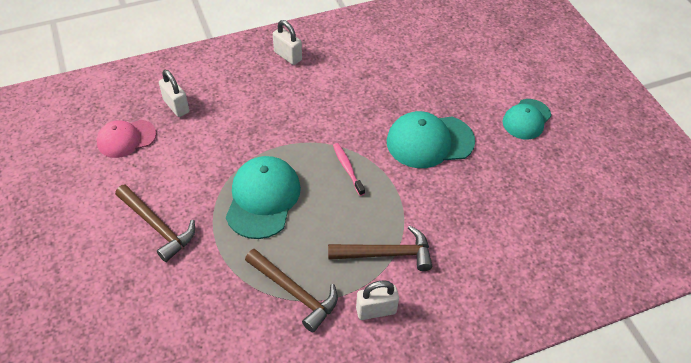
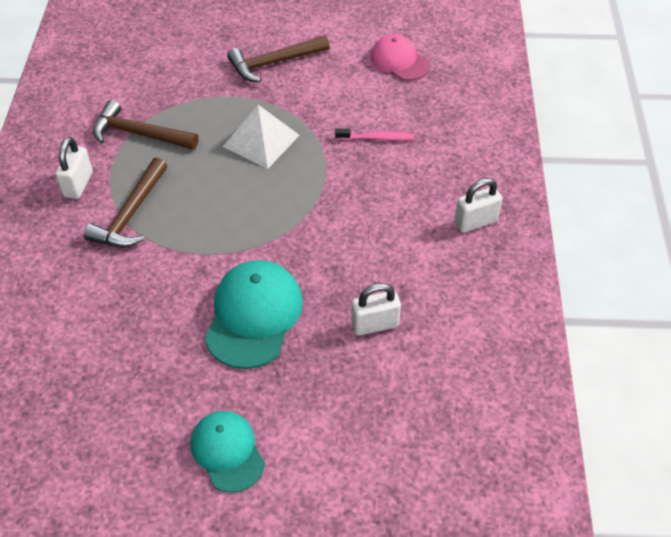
camera: 115 degrees right, 0 degrees up
pink cap [97,120,156,158] -> pink cap turned 45 degrees counterclockwise [370,34,430,81]
white padlock [159,70,189,117] -> white padlock moved to [351,283,401,336]
turquoise cap [226,156,301,239] -> white pyramid [223,105,300,169]
brown hammer [245,249,338,332] -> brown hammer turned 45 degrees clockwise [93,100,199,150]
pink toothbrush [333,143,365,196] -> pink toothbrush moved to [335,128,414,141]

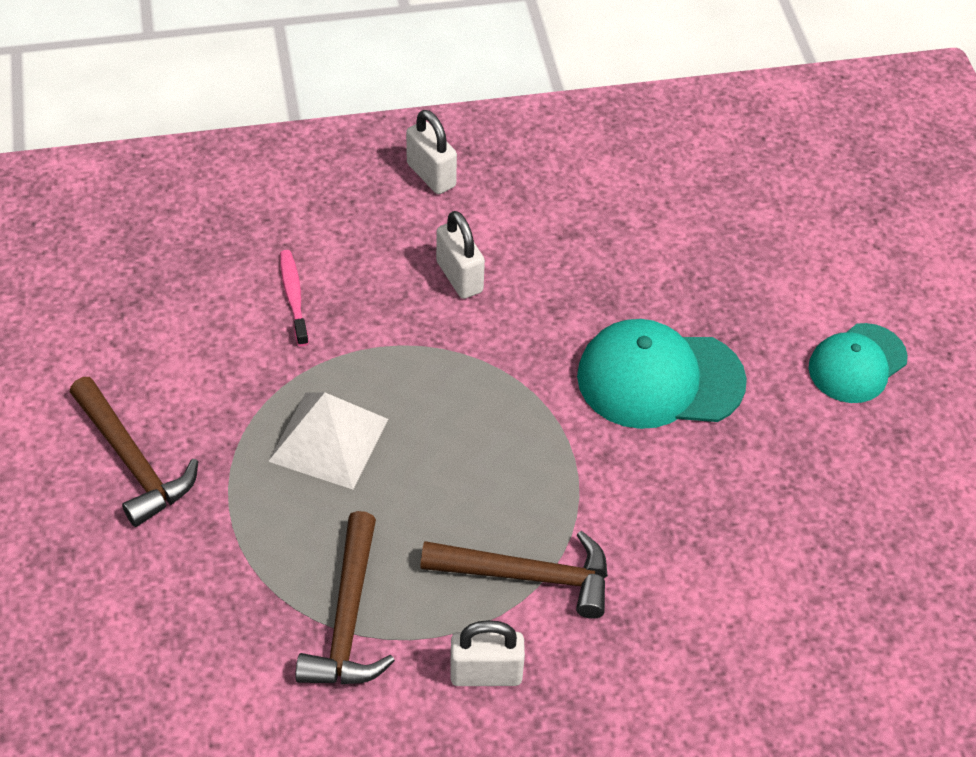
camera: 105 degrees left, 0 degrees up
white padlock [351,283,401,336] -> white padlock moved to [436,211,485,299]
pink cap [370,34,430,81] -> none

